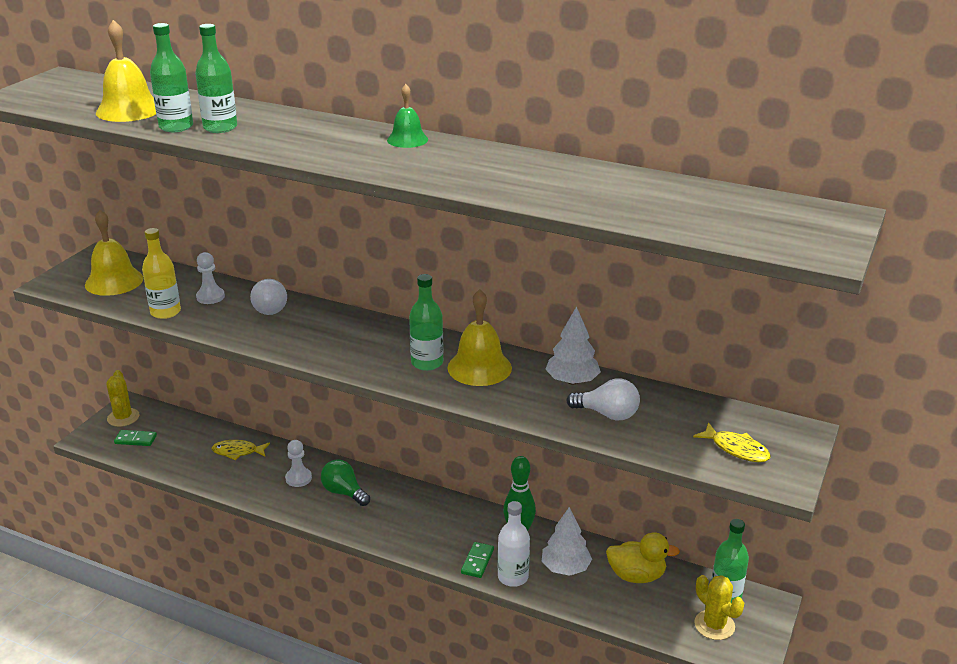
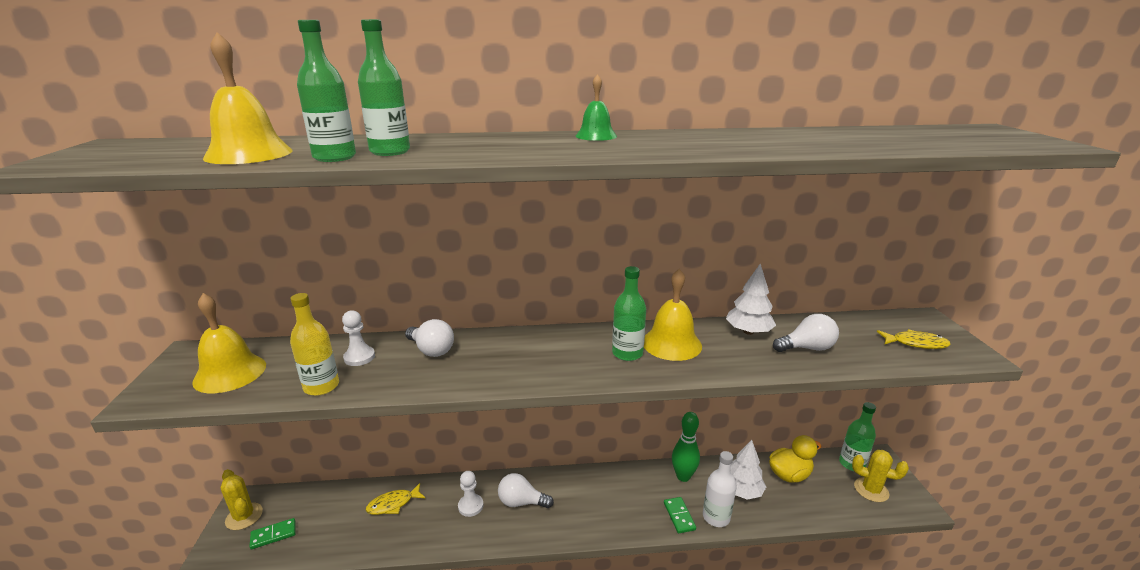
camera: 30 degrees left, 5 degrees down
green light bulb [321,460,370,506] -> white light bulb [498,473,554,508]

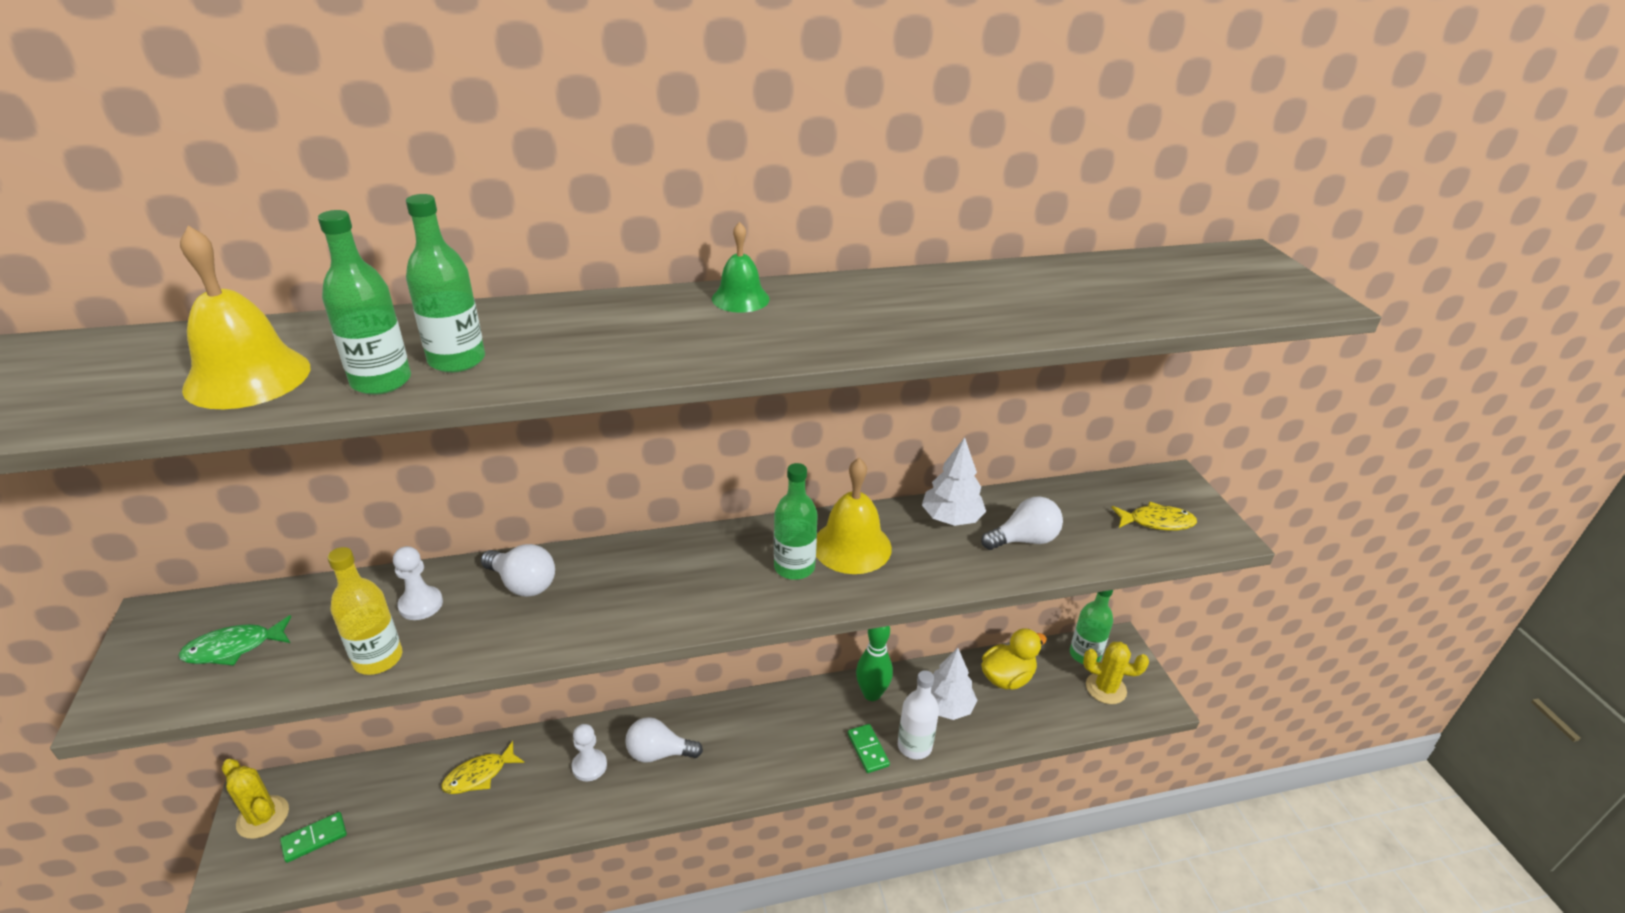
camera: 10 degrees left, 10 degrees up
yellow bell [192,293,266,393] -> green fish [178,615,291,665]

